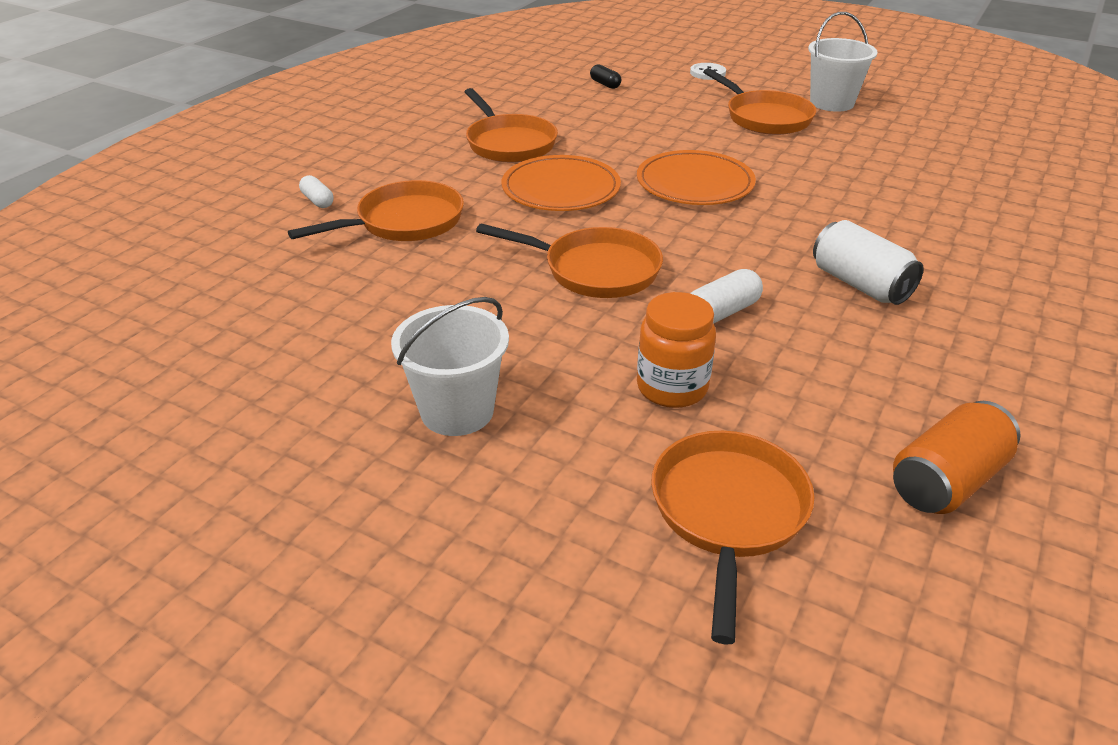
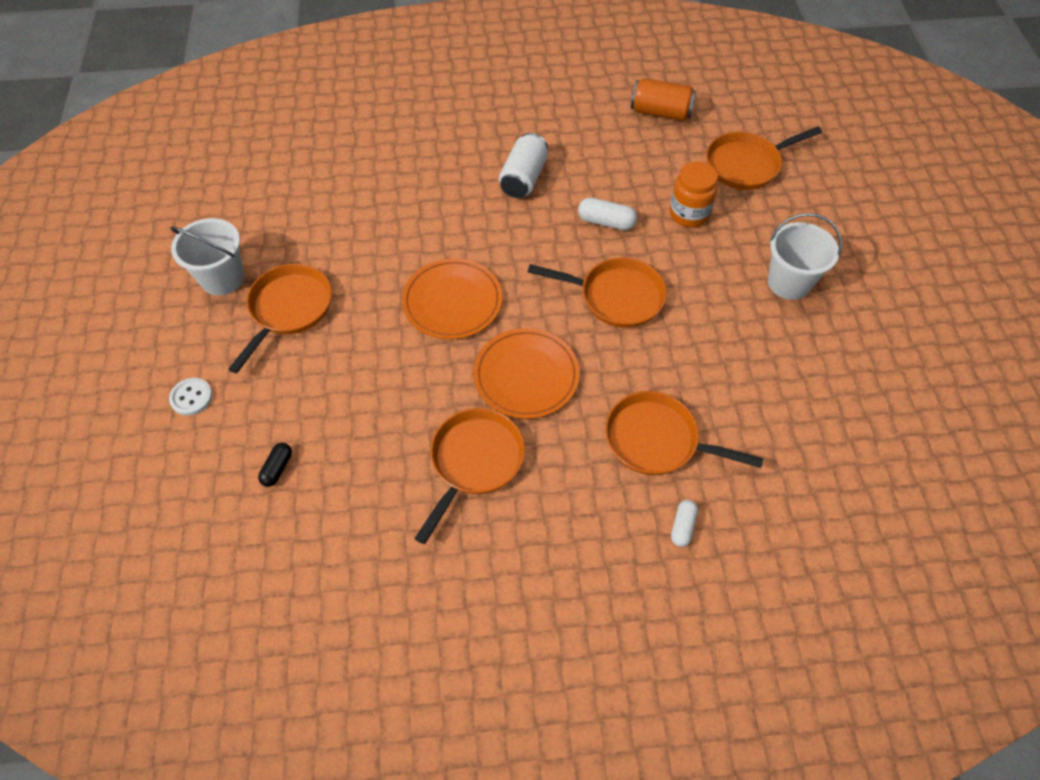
camera: 125 degrees left, 20 degrees up
orange pan [476,223,663,298] -> orange pan turned 120 degrees clockwise [528,258,667,328]

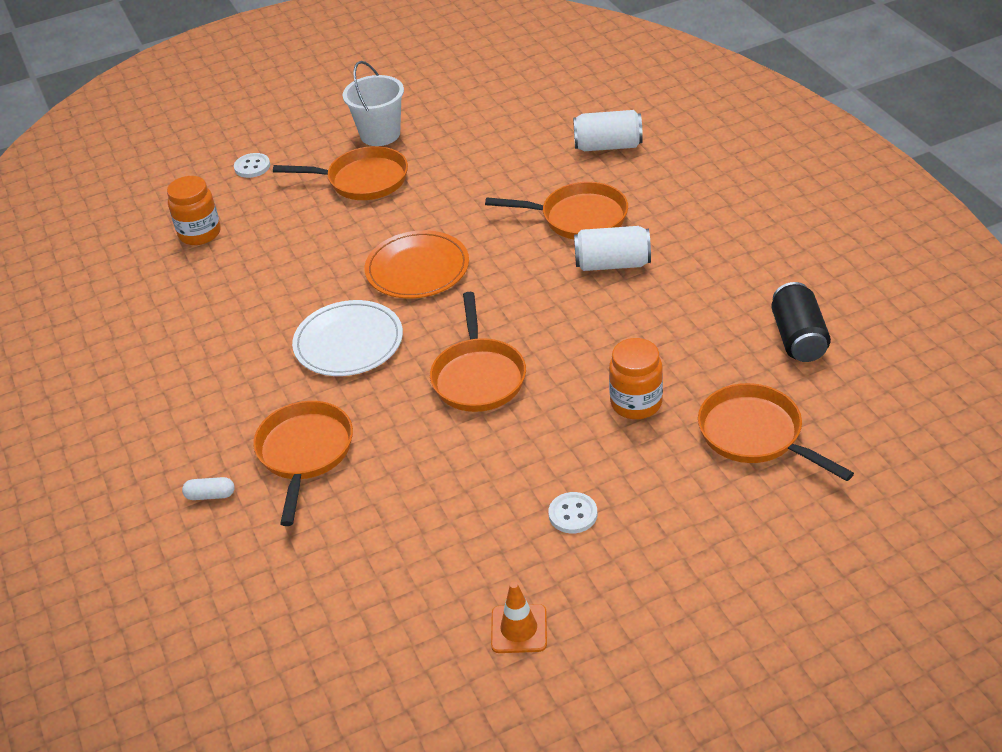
camera: 75 degrees right, 15 degrees down
black capsule [258,443,292,487] -> orange jar [167,176,221,245]
orange pan [414,408,525,544] -> orange pan moved to [485,182,628,239]
orange plate [473,328,580,419] -> white plate [292,300,403,376]
white capsule [578,198,637,230] -> none
orange can [631,78,696,121] -> black can [771,282,831,362]
white bucket [768,213,842,300] -> white button [548,492,597,534]
none -> orange traffic cone [491,582,547,653]
none -> white can [573,110,643,151]

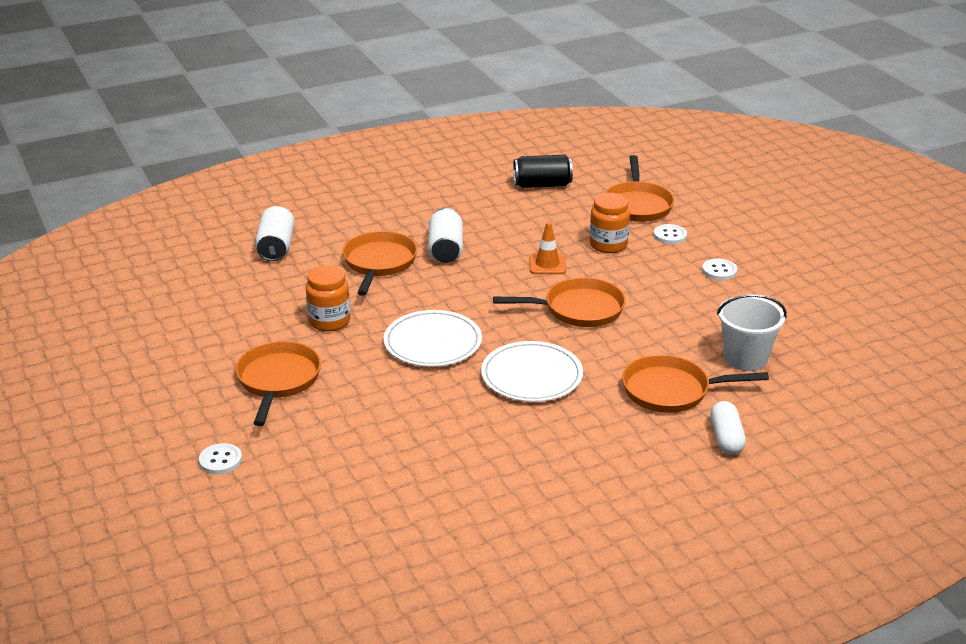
camera: 95 degrees left, 10 degrees down
orange jar [167,176,221,245] -> orange jar moved to [306,265,350,331]
white capsule [182,477,234,500] -> white capsule [710,401,746,455], size x1.50
white bucket [343,61,404,146] -> white bucket moved to [717,294,787,371]
orange plate [365,230,469,299] -> white plate [384,310,482,367]
orange traffic cone [491,582,547,653] -> orange traffic cone moved to [529,222,566,274]
orange pan [698,383,854,481] -> orange pan turned 45 degrees counterclockwise [605,155,674,222]
none -> white button [654,224,687,244]

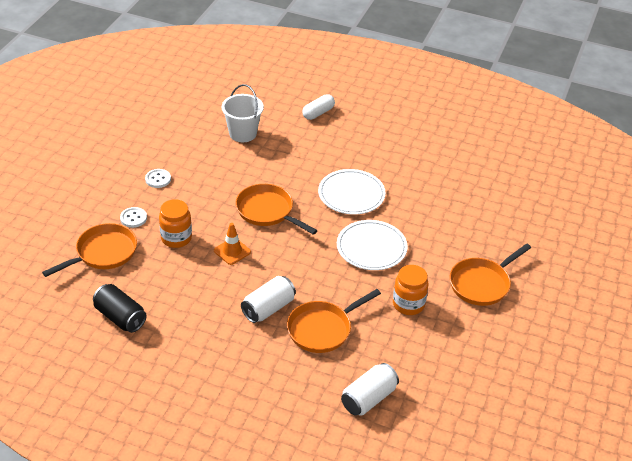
camera: 135 degrees left, 10 degrees up
white button [199,443,242,474] -> none
orange pan [622,355,769,413] -> none

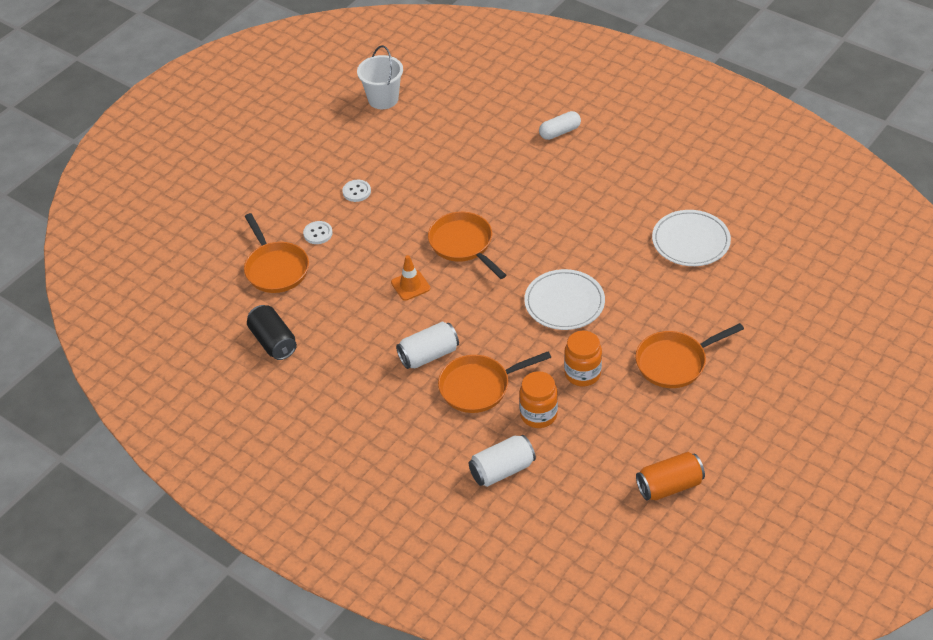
camera: 20 degrees right, 5 degrees up
orange pan [42,223,137,277] -> orange pan turned 90 degrees clockwise [244,213,309,293]
orange jar [159,199,192,248] -> orange jar moved to [519,371,558,428]
white bucket [222,84,264,142] -> white bucket moved to [357,45,403,109]
white plate [318,169,385,214] -> white plate moved to [652,210,731,266]
none -> orange can [636,452,705,501]

